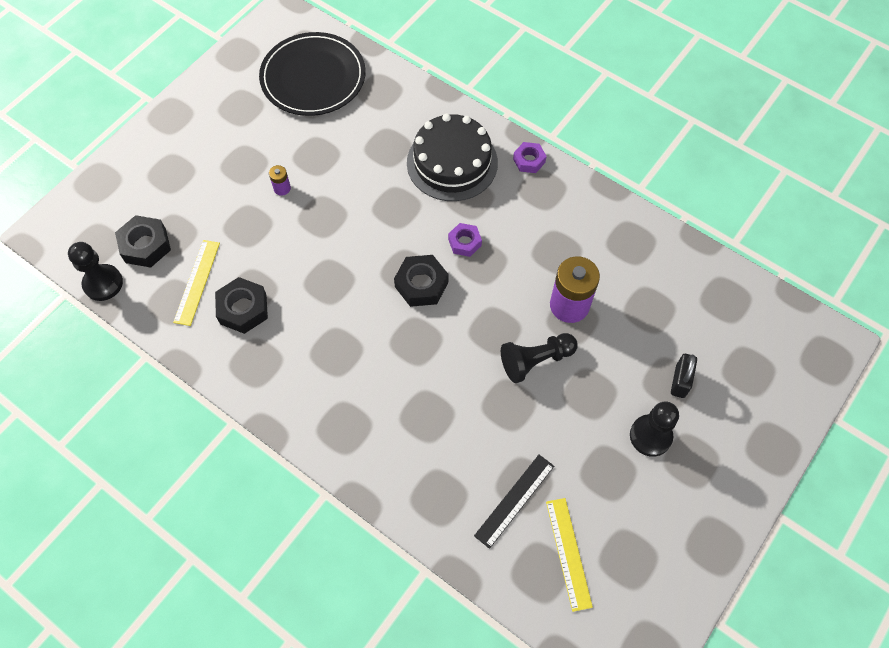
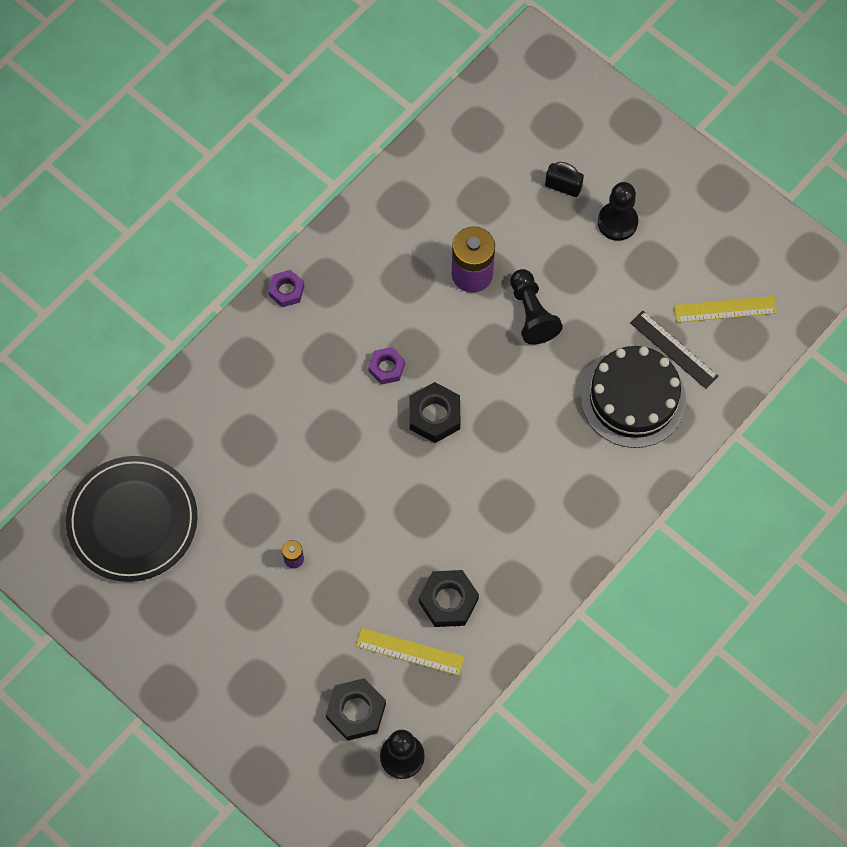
camera: 85 degrees left, 5 degrees up
black cake [407,114,498,201] -> black cake moved to [581,346,686,448]

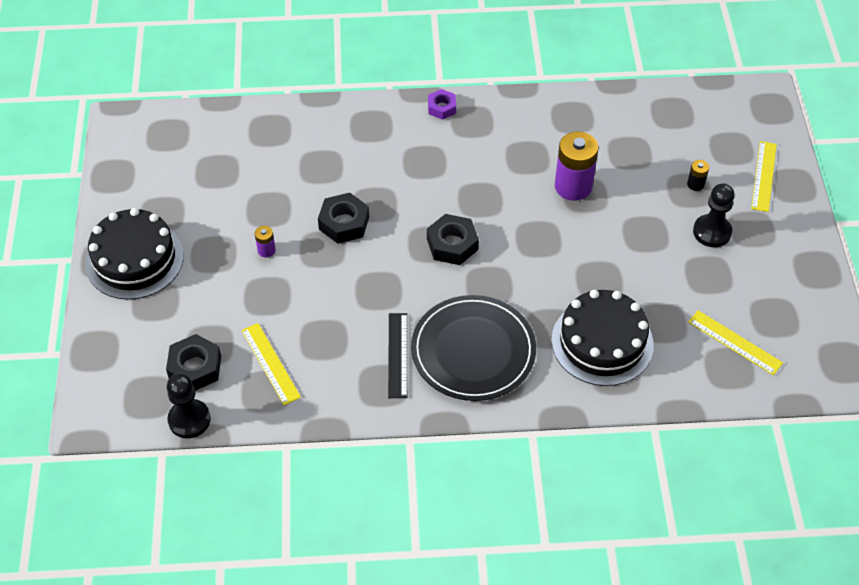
camera: 45 degrees right, 15 degrees down
black plate [66,456,198,582] -> black plate moved to [411,295,536,401]
purple nut [368,347,405,385] -> none
black nut [419,570,479,627] -> black nut moved to [318,193,369,244]
black pawn [510,269,563,345] -> none
black padlock [545,162,584,197] -> black battery [687,160,709,191]
black ruler [630,311,719,389] -> black ruler moved to [388,313,407,398]
none -> black cake [85,208,184,300]
none -> yellow ruler [751,141,777,212]

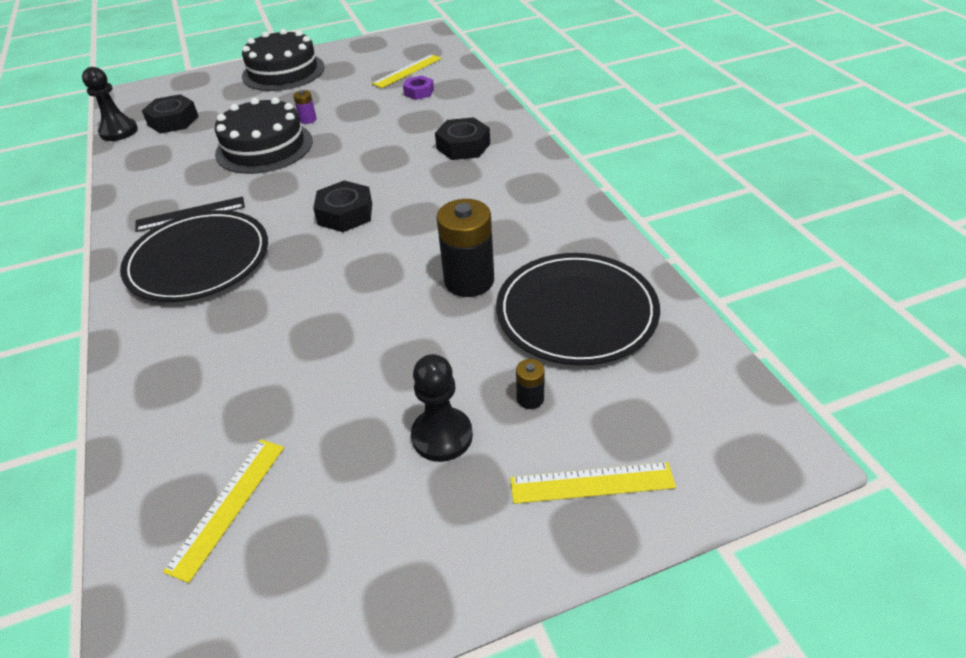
camera: 75 degrees right, 10 degrees down
yellow ruler [242,323,301,405] -> yellow ruler moved to [372,54,442,88]
black nut [318,193,369,244] -> black nut moved to [435,117,490,160]
purple nut [428,89,456,120] -> purple nut moved to [403,76,434,100]
black cake [551,290,654,386] -> black cake moved to [215,97,313,174]
purple battery [555,131,598,201] -> black battery [437,199,494,297]
none -> black plate [496,253,660,365]

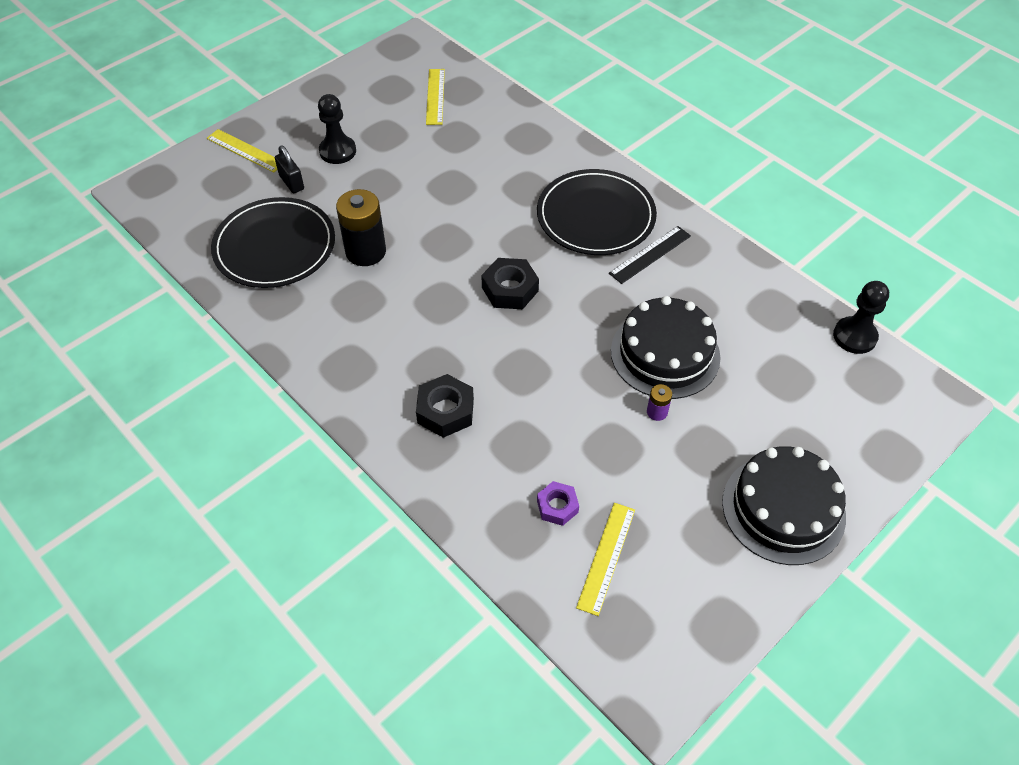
camera: 155 degrees right, 10 degrees up
black nut [142,94,199,134] -> none
yellow ruler [510,462,676,504] -> yellow ruler turned 60 degrees clockwise [207,129,278,173]
black battery [516,359,545,409] -> black padlock [275,145,304,193]

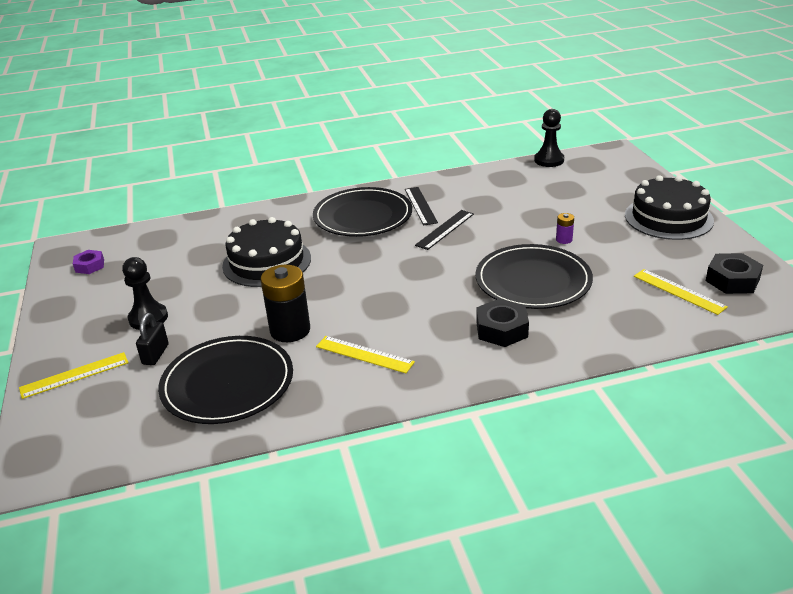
camera: 60 degrees left, 20 degrees down
black padlock [275,145,304,193] -> black padlock turned 75 degrees counterclockwise [136,313,169,365]
yellow ruler [426,69,445,125] -> yellow ruler moved to [316,336,415,373]
black nut [481,258,539,309] -> black nut moved to [706,253,763,294]
purple nut [537,481,579,526] -> purple nut moved to [73,250,104,274]
black cake [611,296,720,399] -> black cake moved to [222,217,311,287]
none -> black ruler [415,210,474,250]
none -> black plate [475,244,593,309]

